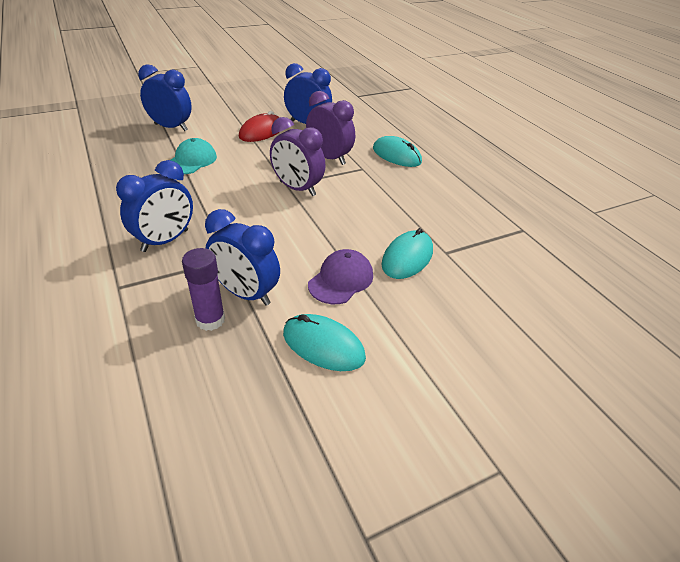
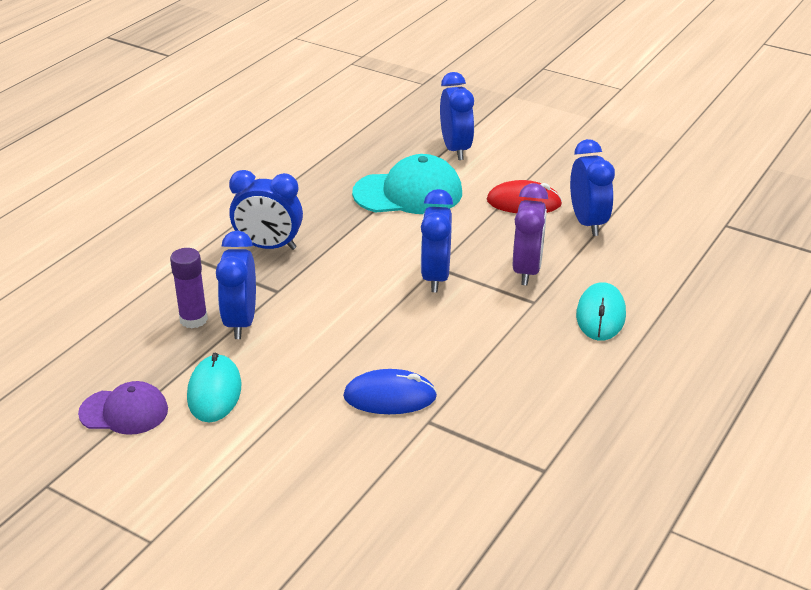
camera: 60 degrees right, 5 degrees down
turquoise cap [171,138,217,174] -> turquoise cap [352,154,462,214], size x1.59
purple clock [270,117,326,196] -> blue clock [421,189,453,292]
purple cap [308,249,373,304] -> purple cap moved to [78,381,168,435]
turquoise mouse [381,228,433,279] -> blue mouse [343,369,437,414]

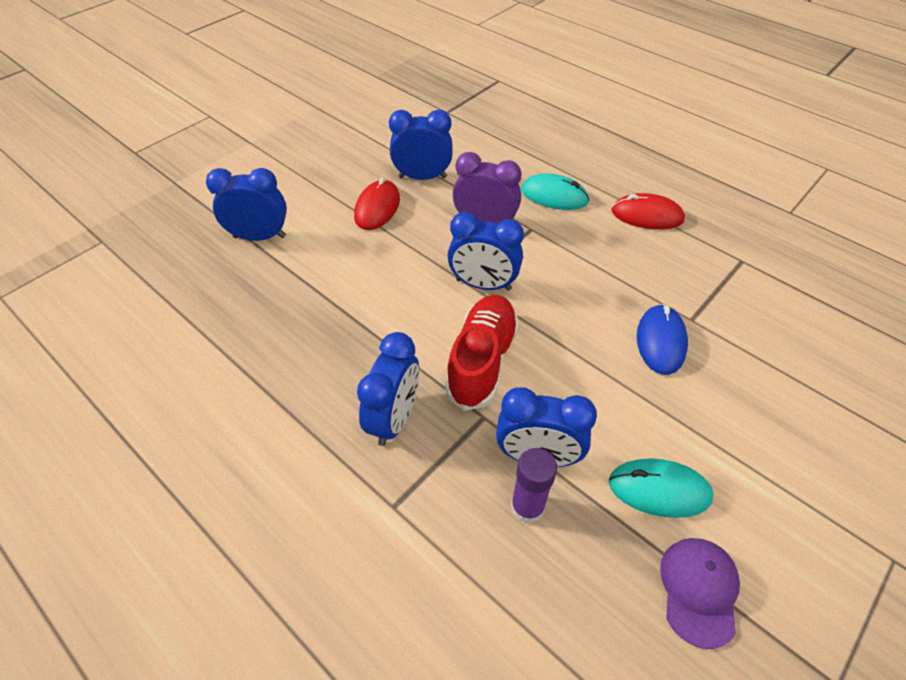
camera: 80 degrees left, 15 degrees up
turquoise cap [352,154,462,214] -> none
none -> red shoe [445,295,519,411]
none -> red mouse [612,193,685,230]

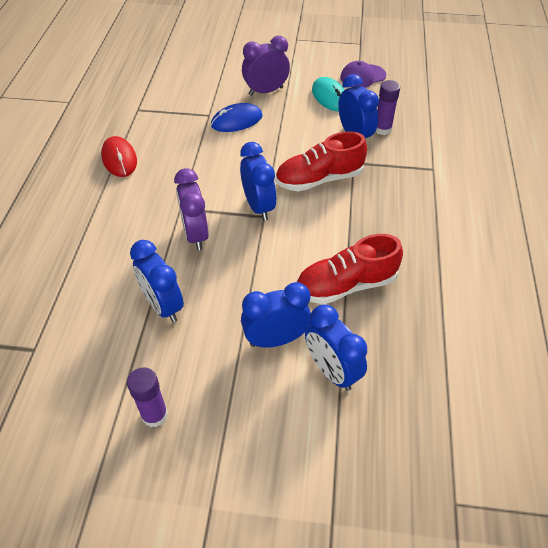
camera: 125 degrees left, 0 degrees up
red mouse [354,178,400,230] -> none
blue clock [357,332,419,446] -> blue clock moved to [241,282,311,348]
turquoise mouse [521,173,589,210] -> none
none -> purple glue stick [127,367,168,427]
none -> purple clock [242,36,290,96]
none -> red shoe [296,234,403,304]

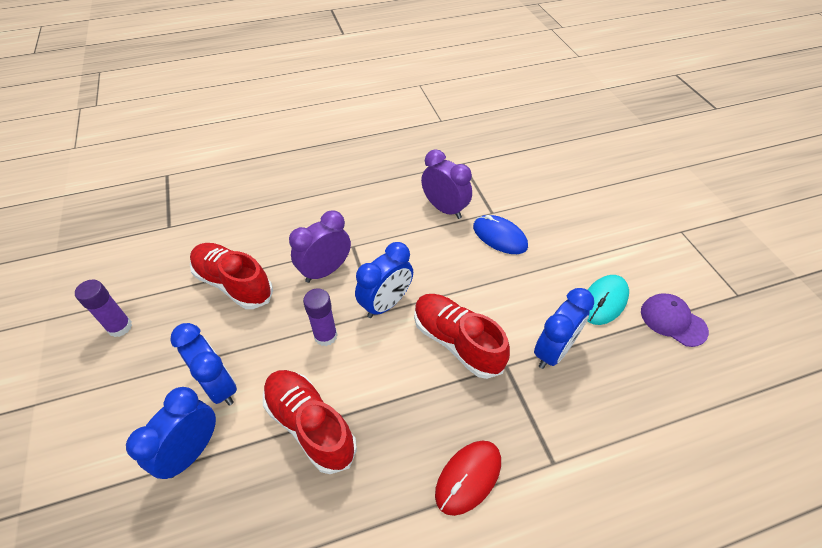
camera: 65 degrees right, 0 degrees up
red mouse [101,136,137,177] -> red mouse moved to [435,441,501,516]
blue clock [130,240,184,322] -> red shoe [190,243,273,309]
purple clock [242,36,290,96] -> purple clock moved to [421,149,472,219]
purple glue stick [376,80,400,135] -> purple glue stick moved to [303,289,337,346]

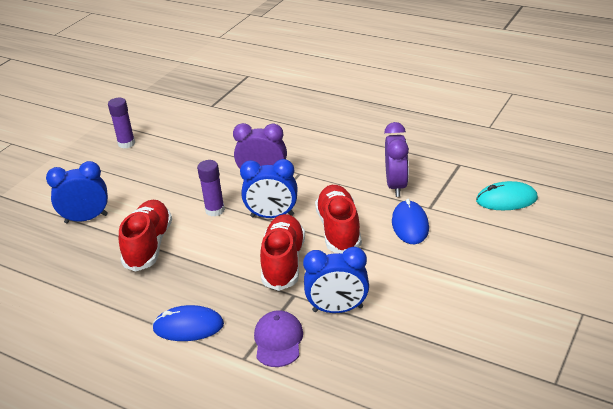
camera: 50 degrees right, 15 degrees down
blue clock [171,323,237,406] -> none
red shoe [190,243,273,309] -> red shoe moved to [315,185,362,254]
red mouse [435,441,501,516] -> blue mouse [152,305,224,341]
turquoise mouse [587,275,629,325] -> turquoise mouse moved to [476,181,538,210]
purple cap [641,293,709,347] -> purple cap moved to [254,310,303,367]

